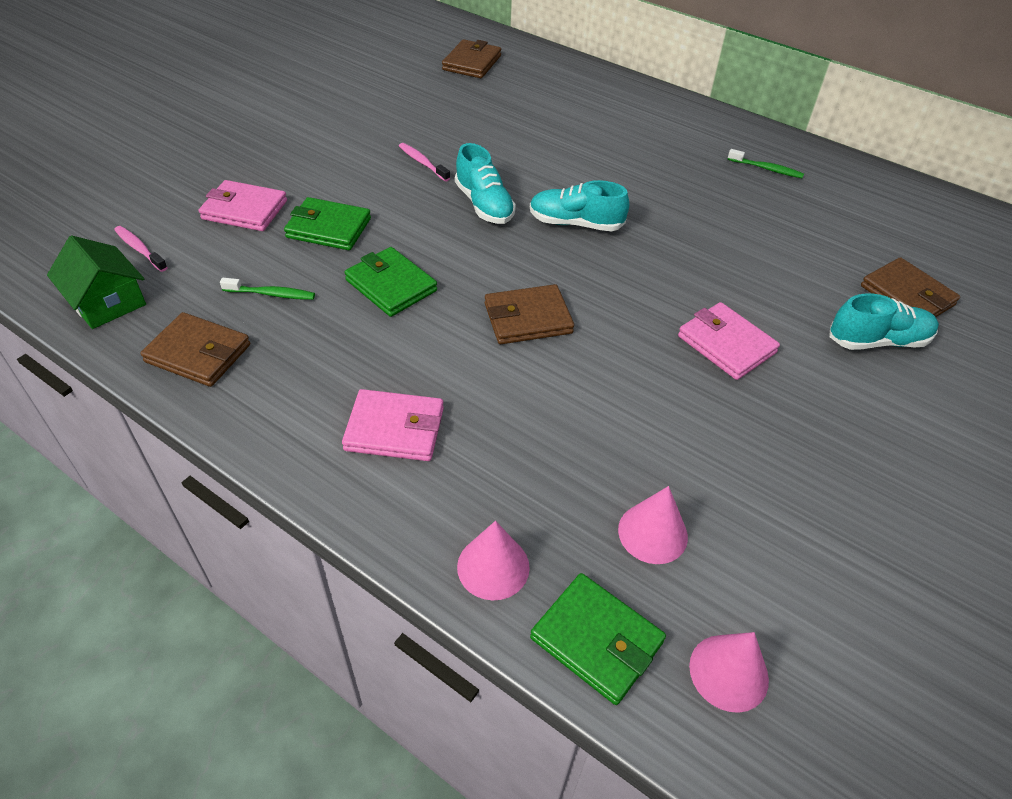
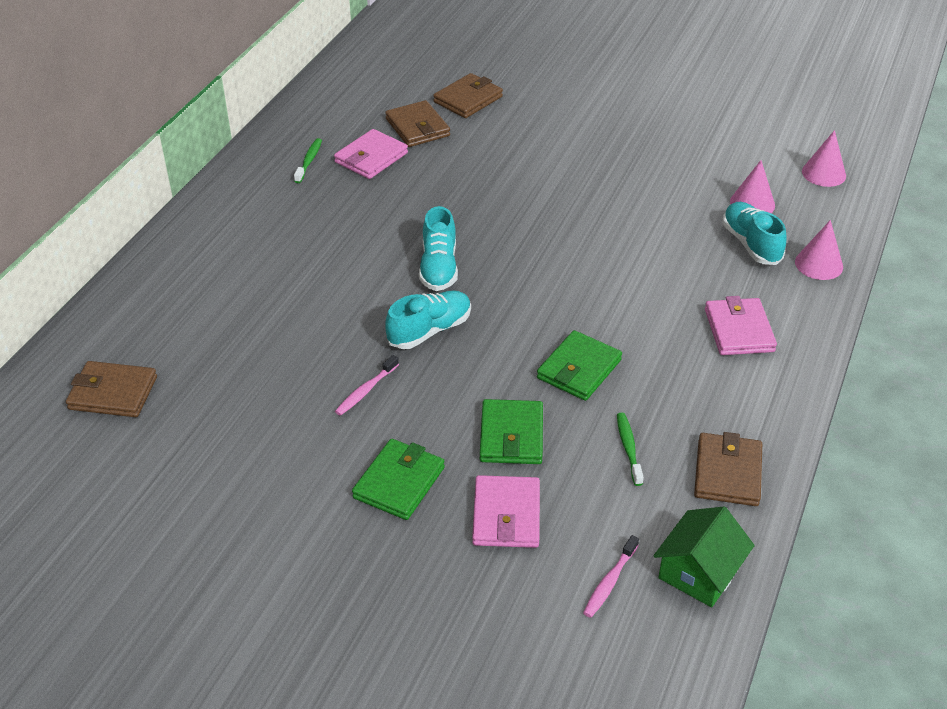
camera: 100 degrees left, 5 degrees down
brown wallet [485,284,574,344] -> brown wallet moved to [385,100,450,147]
green wallet [530,573,666,705] -> green wallet moved to [352,439,445,520]
pink wallet [678,302,780,380] -> pink wallet moved to [334,129,408,179]
turquoise shoe [829,294,939,350] -> turquoise shoe moved to [722,202,787,265]

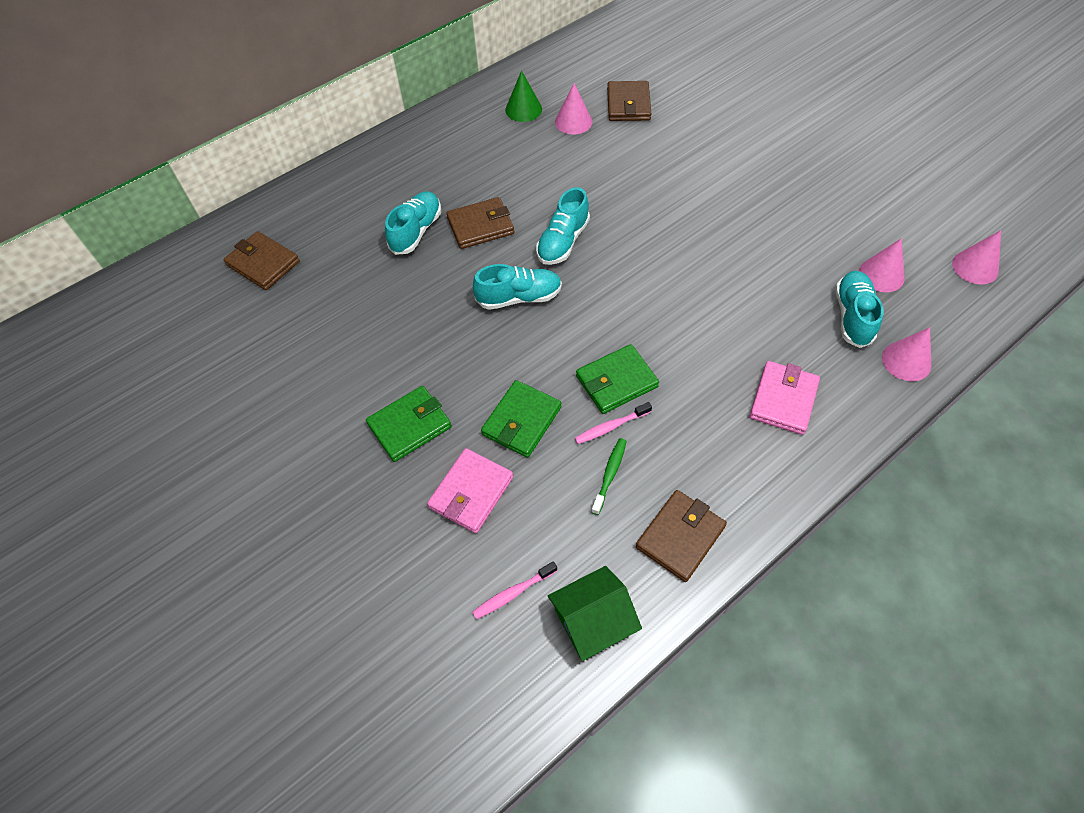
camera: 30 degrees right, 15 degrees up
green toothbrush [294,138,322,183] -> green cone [505,70,542,122]
pink wallet [334,129,408,179] -> pink cone [555,83,592,134]
pink toothbrush [335,355,399,416] -> pink toothbrush moved to [575,402,652,444]
brown wallet [433,73,503,118] -> brown wallet moved to [446,197,514,249]
none -> turquoise shoe [385,191,441,255]

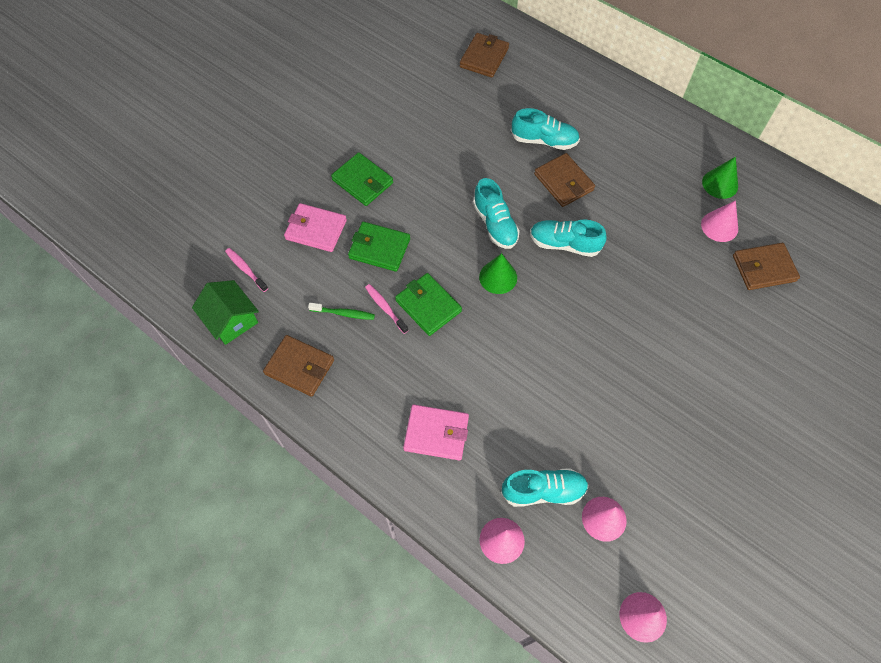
camera: 75 degrees right, 5 degrees up
none -> green cone [479,253,517,294]

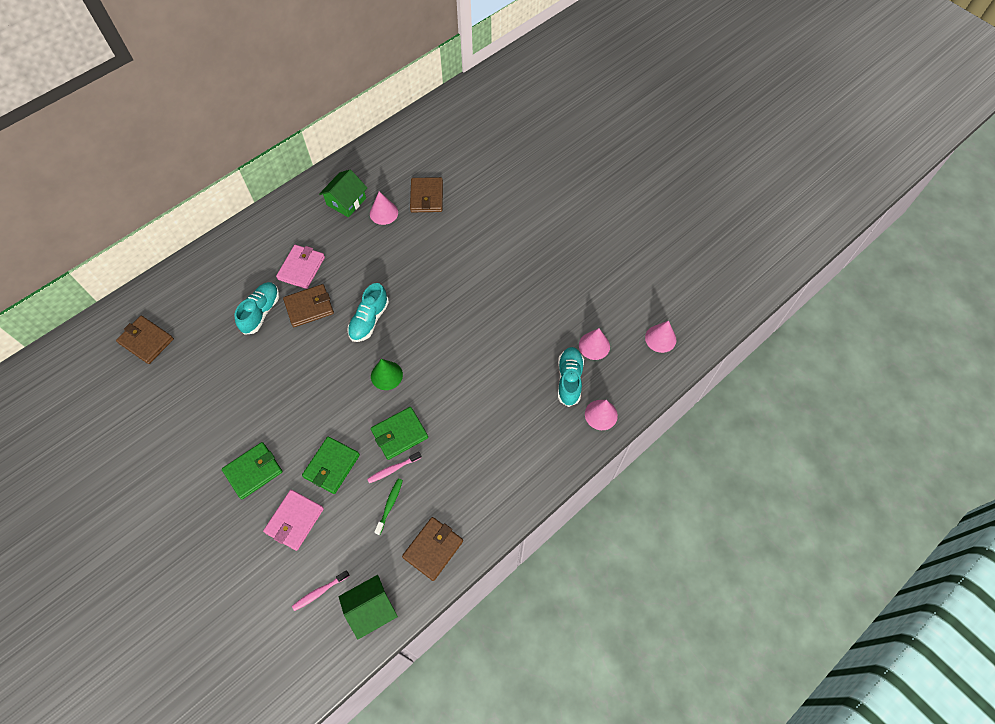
camera: 80 degrees left, 0 degrees up
pink wallet [403,405,469,460] -> pink wallet moved to [276,245,325,289]
turquoise shoe [473,178,520,249] -> none
green cone [702,157,738,199] -> green house [319,169,367,217]

